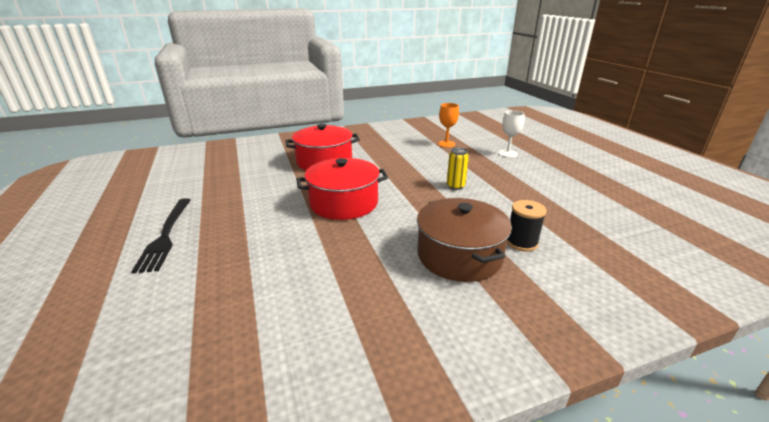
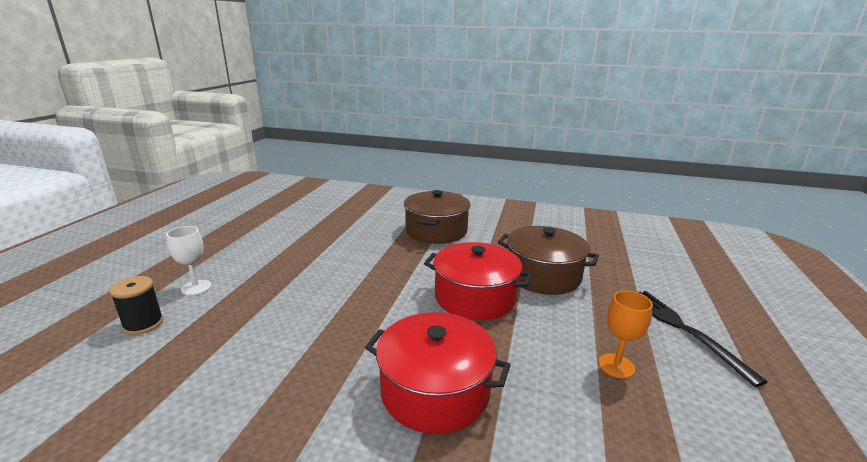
camera: 145 degrees left, 5 degrees down
black fork [131,198,191,274] -> black fork turned 45 degrees counterclockwise [638,291,767,387]
orange goblet [438,103,459,147] -> orange goblet moved to [599,291,653,378]
yellow can [447,147,469,190] -> none
black spool [507,200,546,252] -> black spool moved to [109,276,164,335]
none -> brown pot [498,226,599,295]

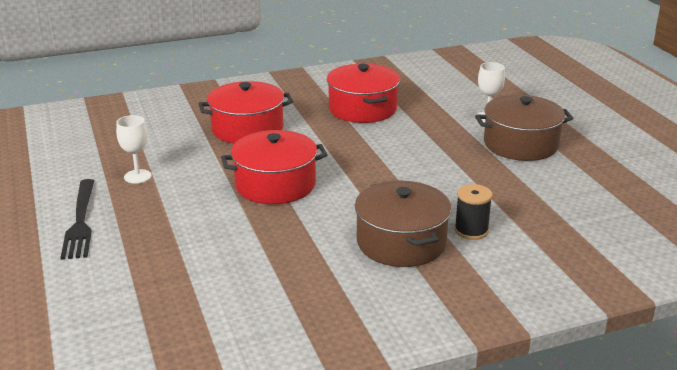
camera: 145 degrees right, 5 degrees up
black spool [109,276,164,335] -> black spool moved to [454,184,493,240]
brown pot [498,226,599,295] -> brown pot moved to [475,95,573,161]
orange goblet [599,291,653,378] -> white goblet [116,115,152,184]
black fork [638,291,767,387] -> black fork turned 45 degrees clockwise [60,179,94,260]
none -> red pot [327,64,400,123]

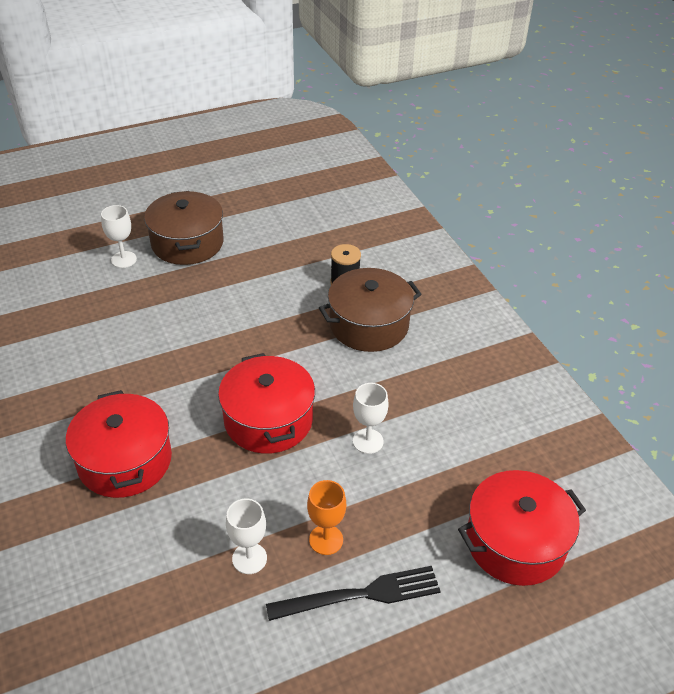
camera: 95 degrees left, 15 degrees up
red pot [327,64,400,123] -> red pot moved to [458,470,586,586]
none -> orange goblet [307,480,346,555]
none -> white goblet [353,383,389,454]

